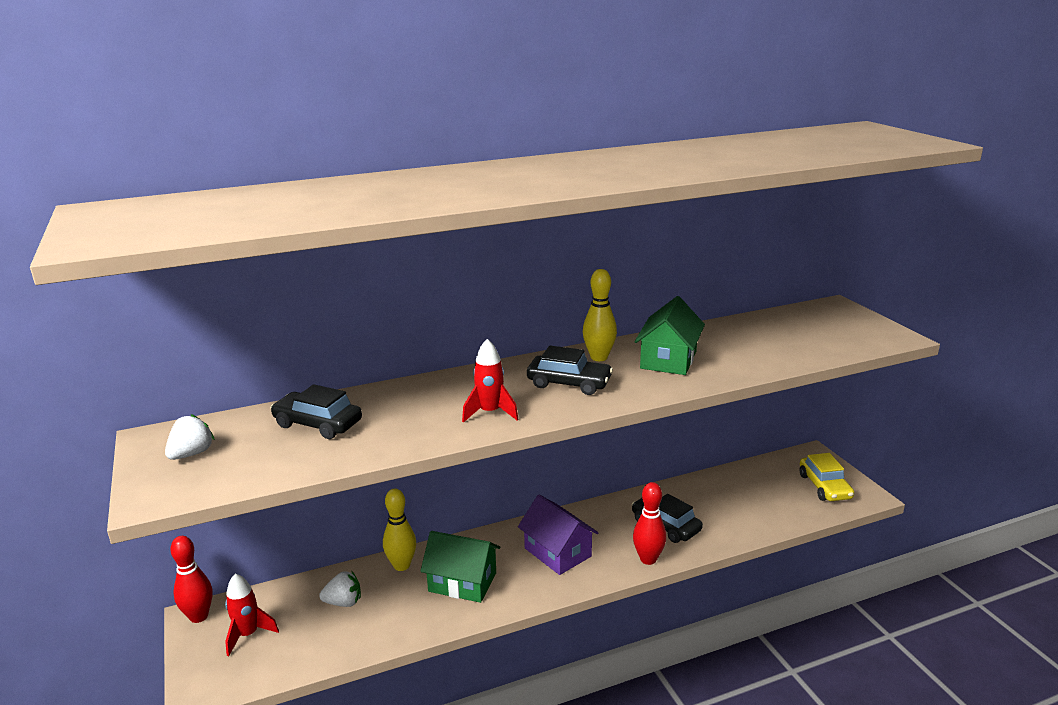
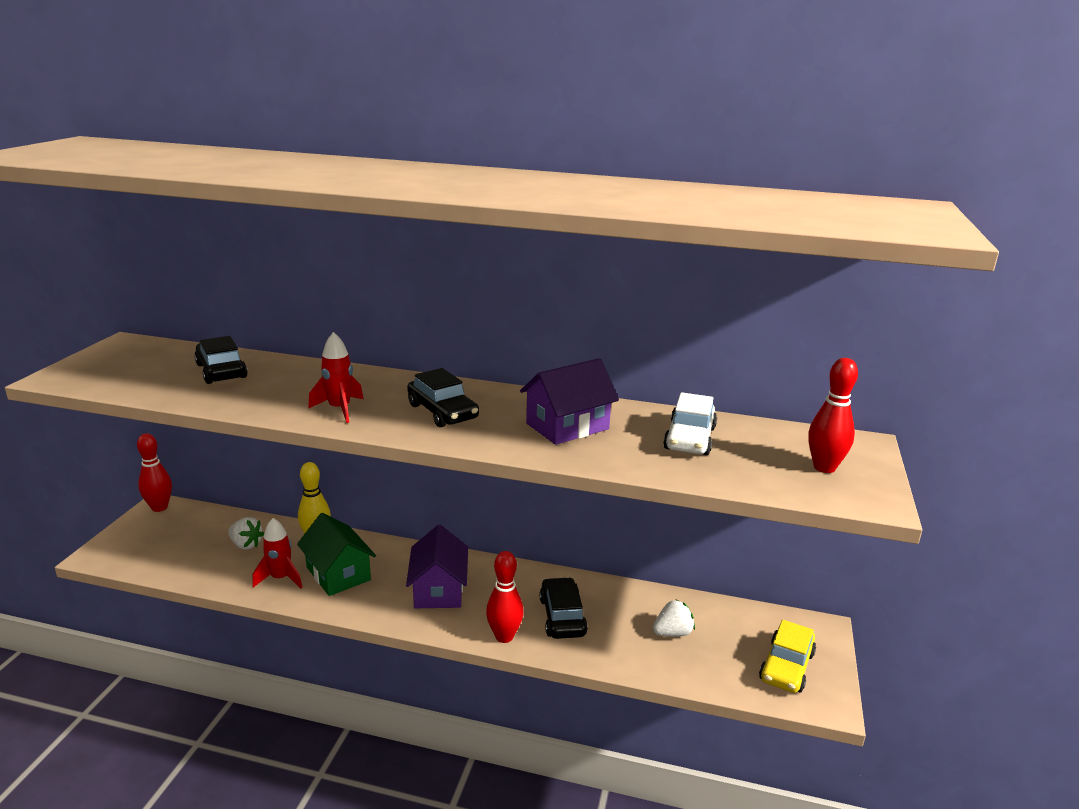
camera: 35 degrees right, 0 degrees up
white strawberry [165,414,215,460] -> white strawberry moved to [653,600,695,637]
red rocket [225,574,279,656] -> red rocket moved to [252,518,302,588]
yellow bowling pin [583,269,617,361] -> none
green house [634,296,705,375] -> purple house [520,358,619,445]
none -> white car [663,392,717,455]
none -> red bowling pin [808,358,858,473]

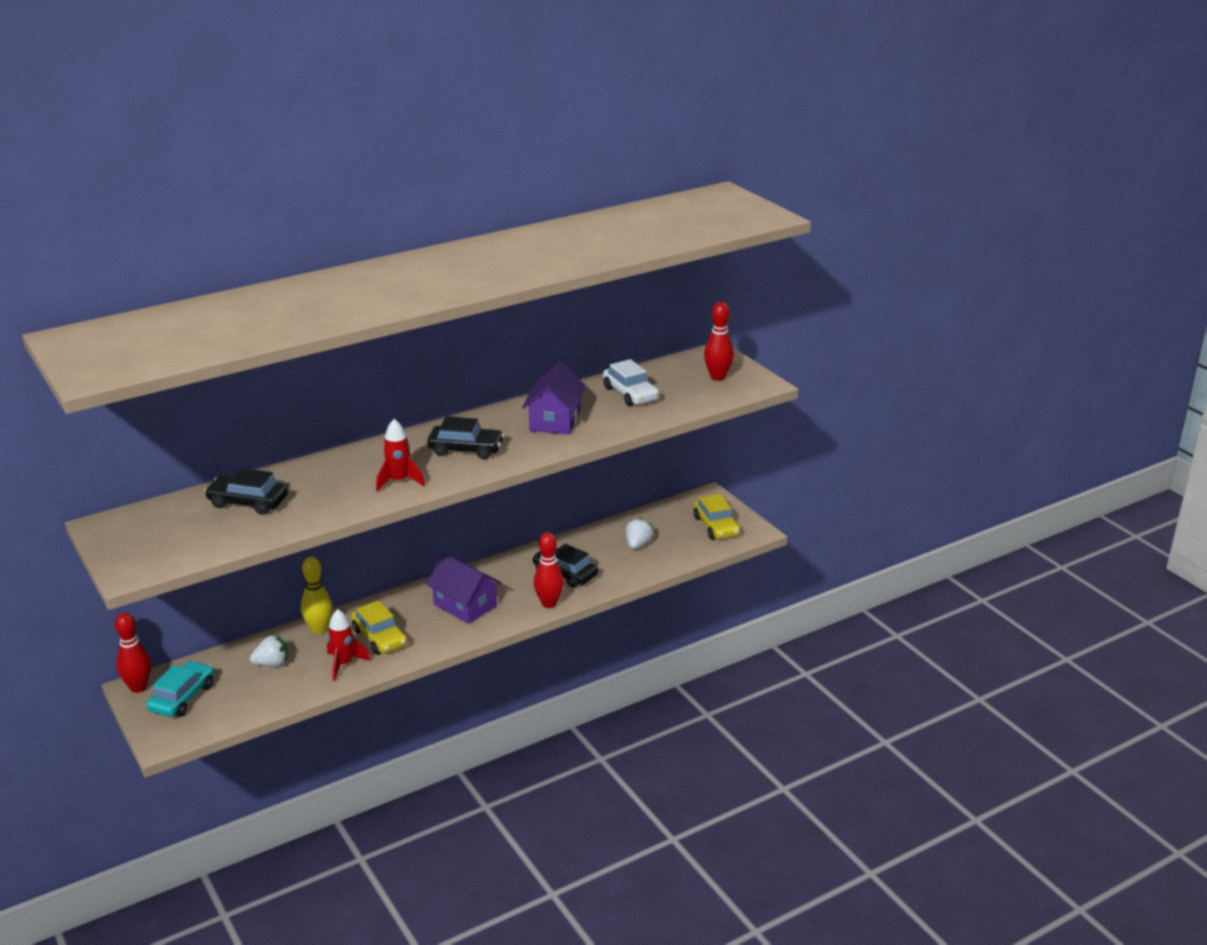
camera: 45 degrees left, 5 degrees up
green house [297,513,376,596] -> yellow car [351,600,407,655]
none -> turquoise car [146,661,214,717]

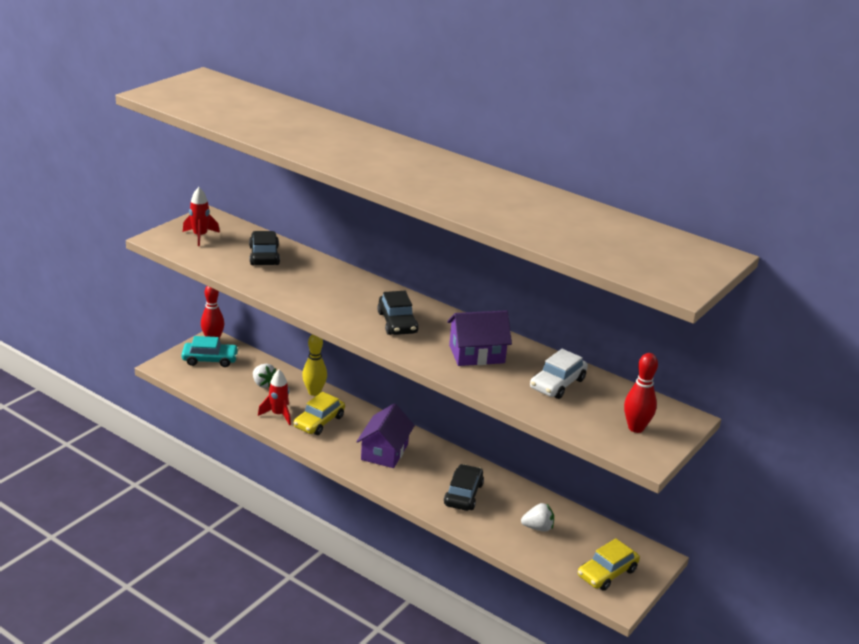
camera: 65 degrees right, 0 degrees up
red rocket [376,419,425,492] -> red rocket moved to [183,187,220,246]
red bowling pin [534,532,564,608] -> none

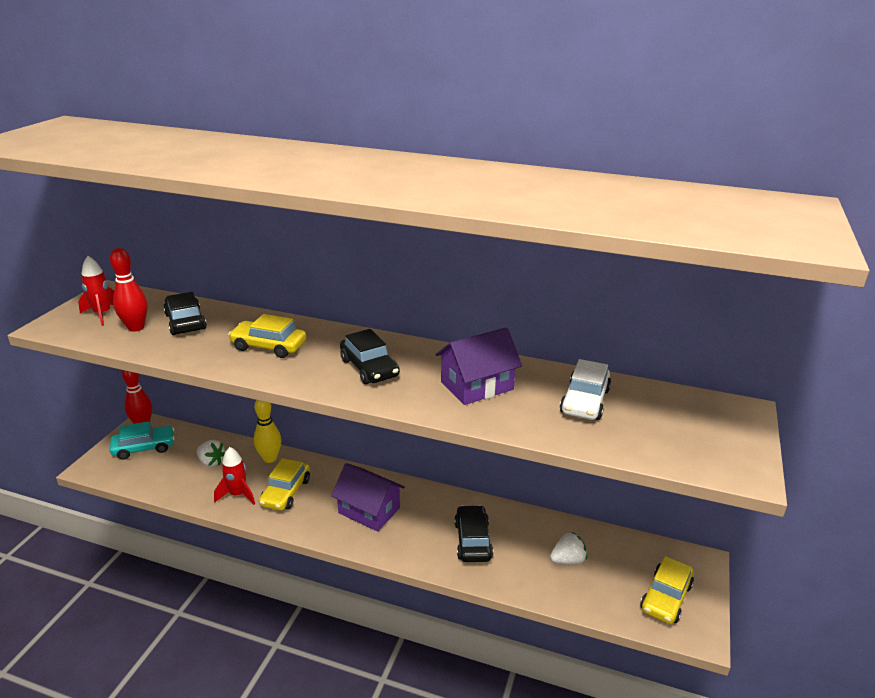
camera: 15 degrees left, 0 degrees up
purple house [356,403,415,468] -> purple house turned 60 degrees counterclockwise [331,463,405,532]
red bowling pin [624,353,658,433] -> red bowling pin moved to [110,248,148,332]
none -> yellow car [228,314,307,358]

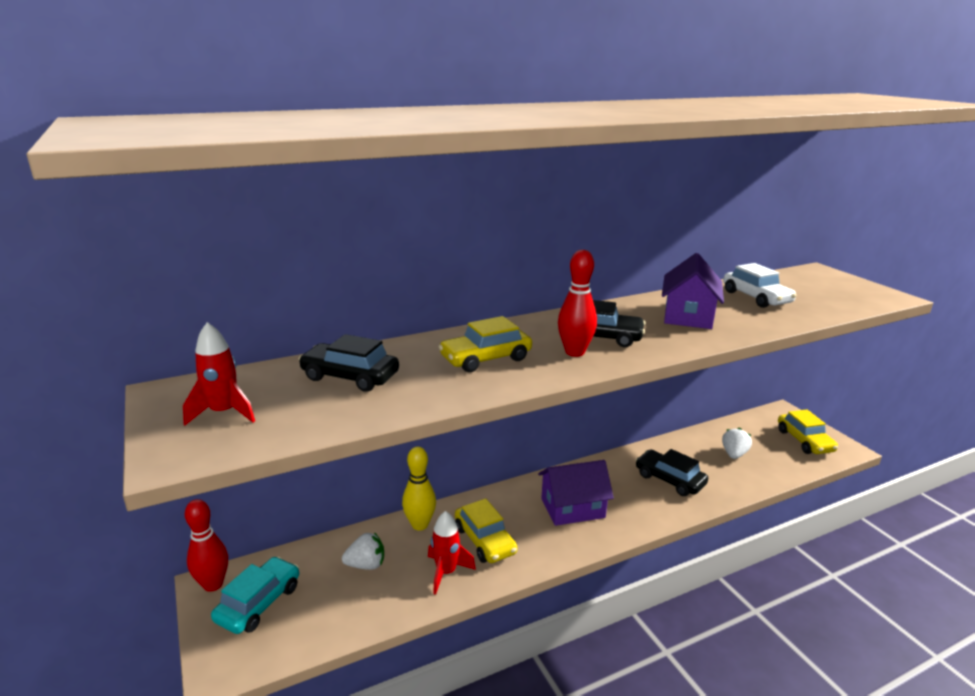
camera: 45 degrees left, 5 degrees down
red bowling pin [110,248,148,332] -> red bowling pin moved to [558,250,597,357]

